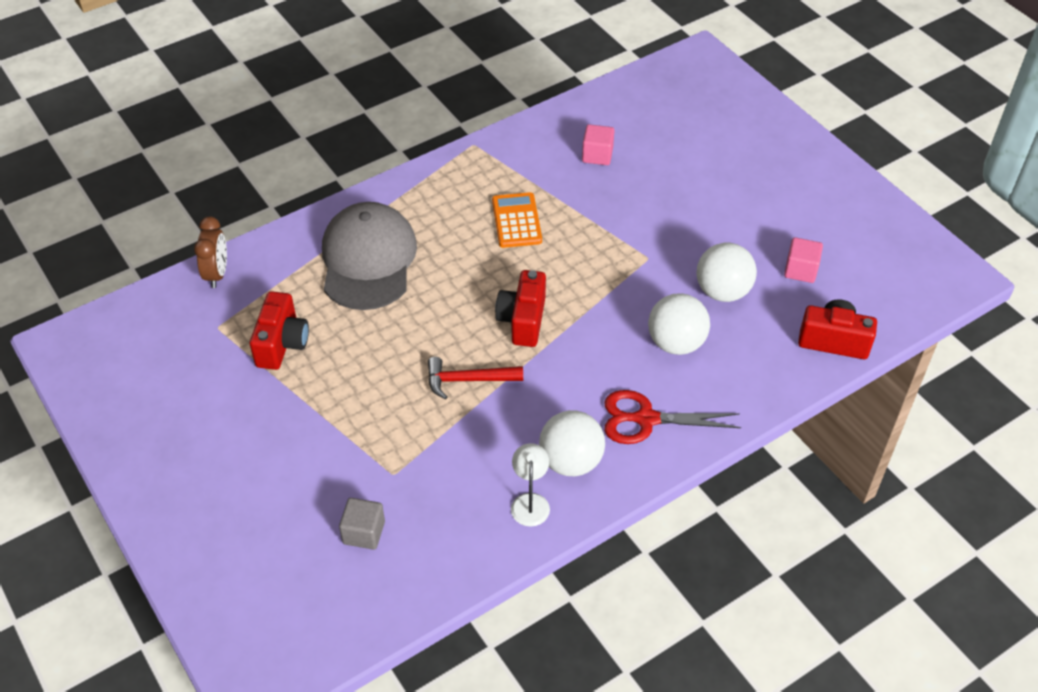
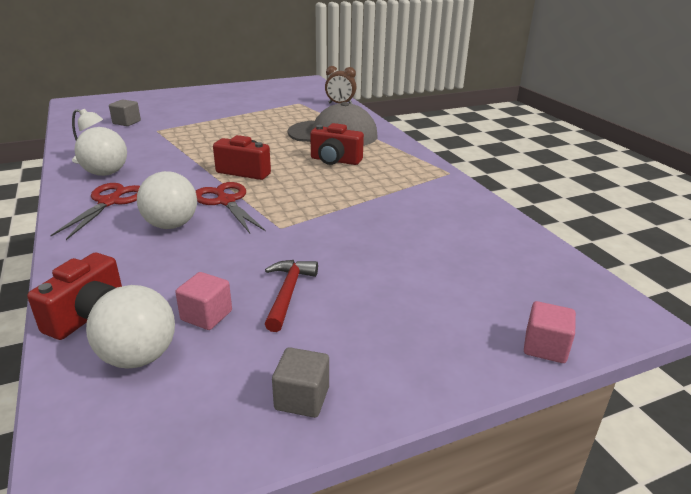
camera: 100 degrees right, 20 degrees down
red camera [250,291,309,370] -> red camera moved to [310,123,364,165]
red hammer [428,357,523,400] -> red hammer moved to [265,260,318,332]
orange calculator [492,192,542,248] -> none
pink cube [582,124,615,165] -> pink cube moved to [524,301,576,363]
white ball [696,243,757,302] -> white ball moved to [86,285,175,368]
none -> red scissors [196,182,266,233]
none -> grey cube [272,347,329,418]

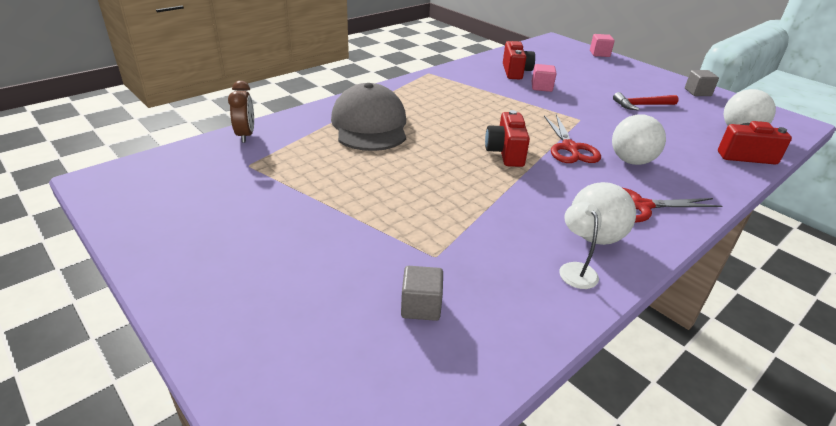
camera: 110 degrees left, 5 degrees up
pink cube [175,272,232,330] -> pink cube moved to [532,64,556,92]
red scissors [196,182,266,233] -> red scissors turned 45 degrees counterclockwise [544,114,601,163]
red camera [310,123,364,165] -> red camera moved to [503,41,535,79]

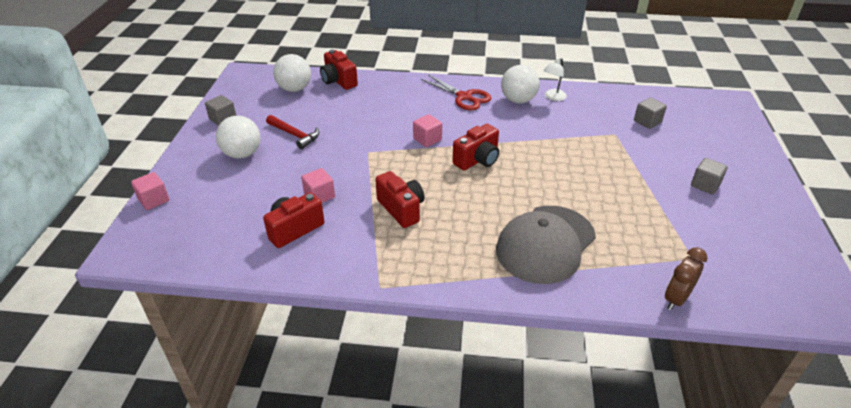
camera: 130 degrees left, 5 degrees up
red scissors [544,114,601,163] -> pink cube [413,114,442,147]
white ball [612,114,666,165] -> white ball moved to [216,116,261,159]
none -> red camera [375,171,425,228]
none -> grey cube [691,158,728,194]

